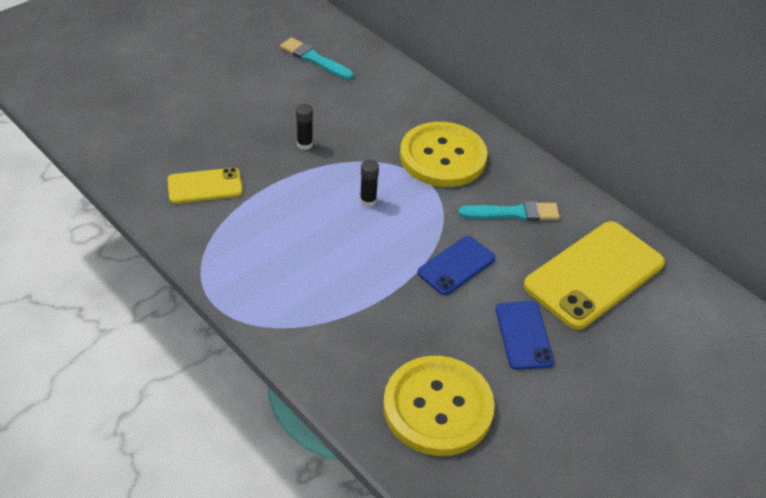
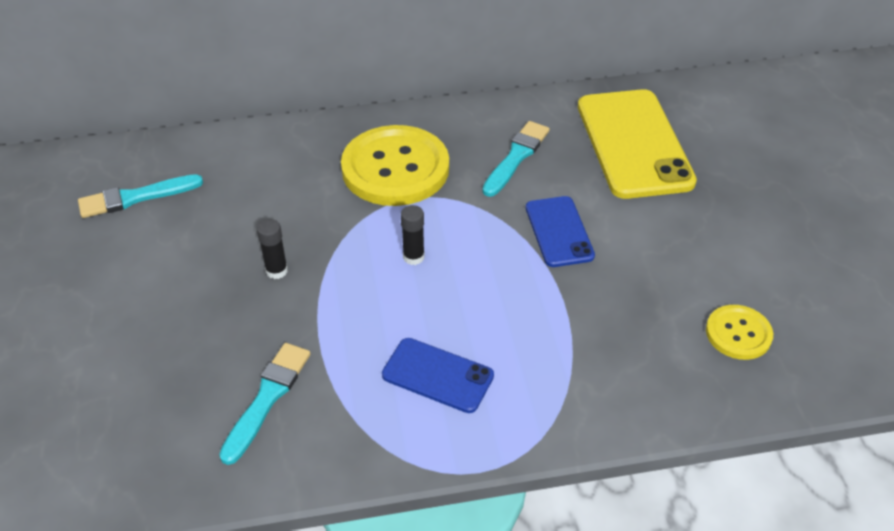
camera: 55 degrees left, 0 degrees up
yellow phone [167,168,243,204] -> turquoise brush [219,343,311,465]
yellow button [383,356,495,456] -> yellow button [706,305,773,360], size x0.51
blue phone [496,301,554,370] -> blue phone moved to [382,338,494,413]

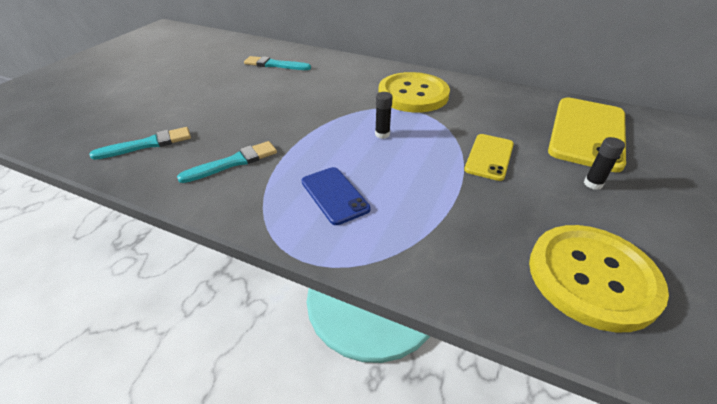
camera: 35 degrees right, 5 degrees down
black glue stick [257,219,288,279] -> black glue stick moved to [584,137,625,190]
turquoise brush [482,121,550,197] -> turquoise brush moved to [89,127,191,160]
blue phone [526,196,595,267] -> yellow phone [464,134,514,181]
yellow button [706,305,773,360] -> yellow button [529,225,669,333], size x1.95

